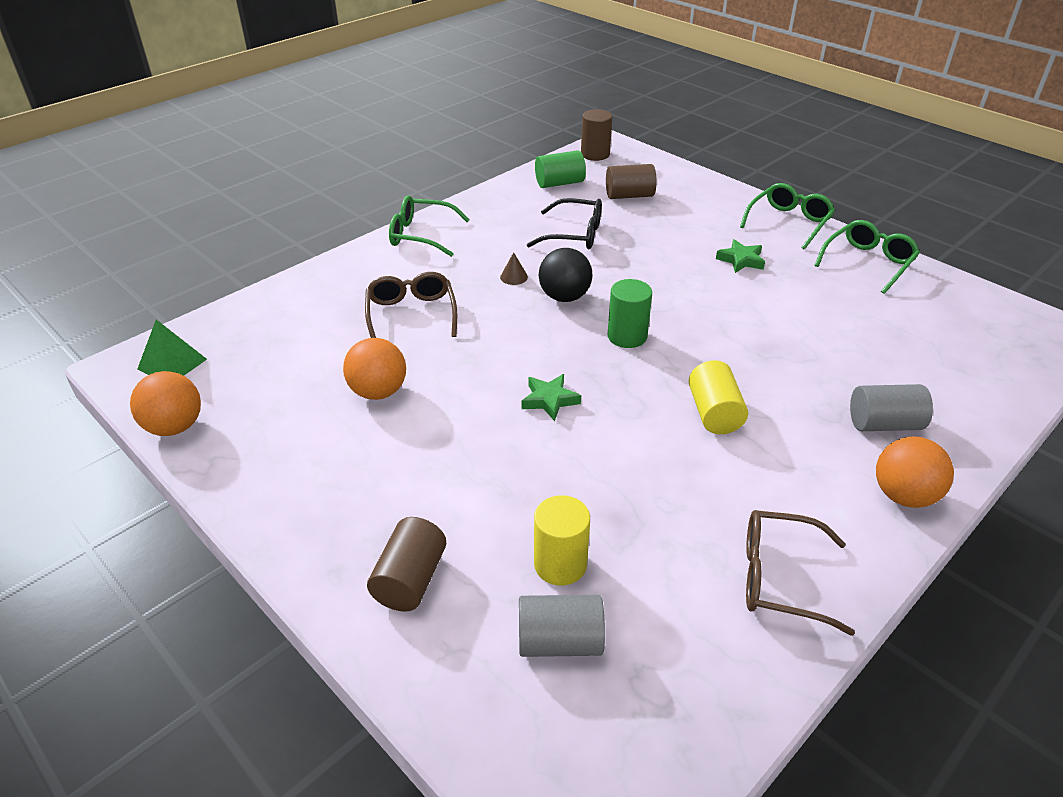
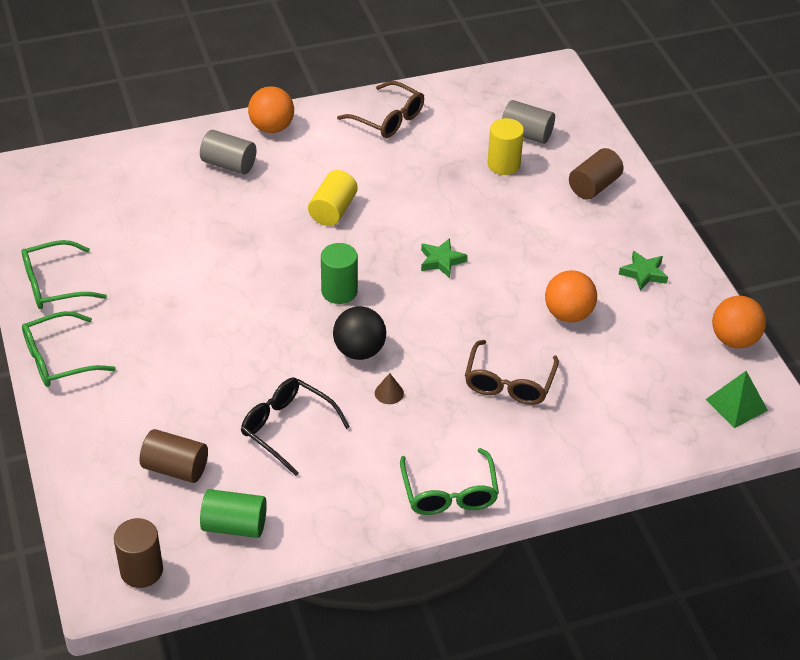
camera: 155 degrees left, 5 degrees up
green glasses [389,195,470,257] -> green glasses turned 45 degrees clockwise [400,448,499,515]
green star [716,239,765,273] -> green star moved to [619,251,668,291]

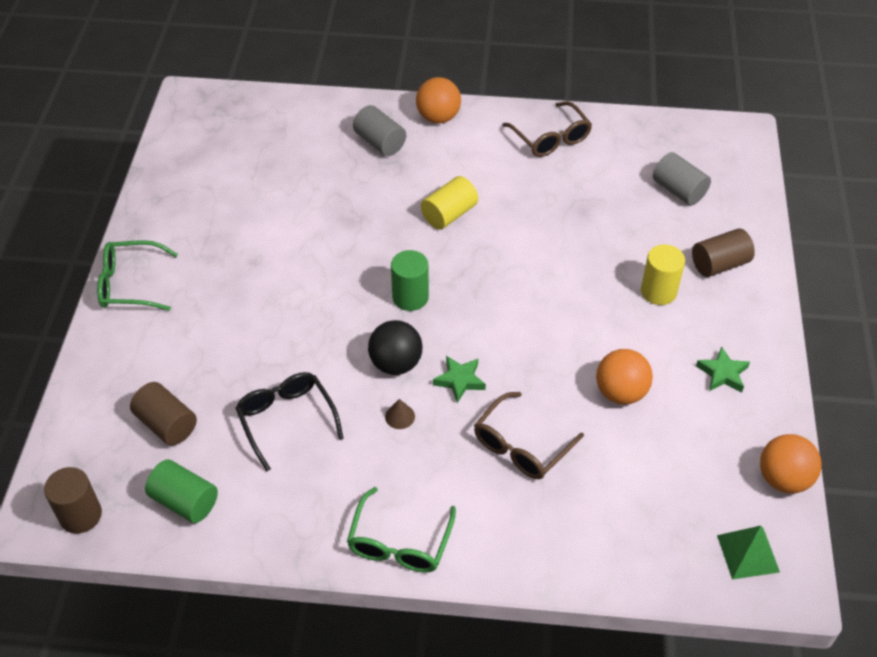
camera: 25 degrees right, 5 degrees up
green glasses [22,240,107,309] -> none
green star [421,238,468,278] -> green star moved to [433,356,486,403]
yellow cylinder [487,118,524,175] -> yellow cylinder moved to [641,245,685,305]

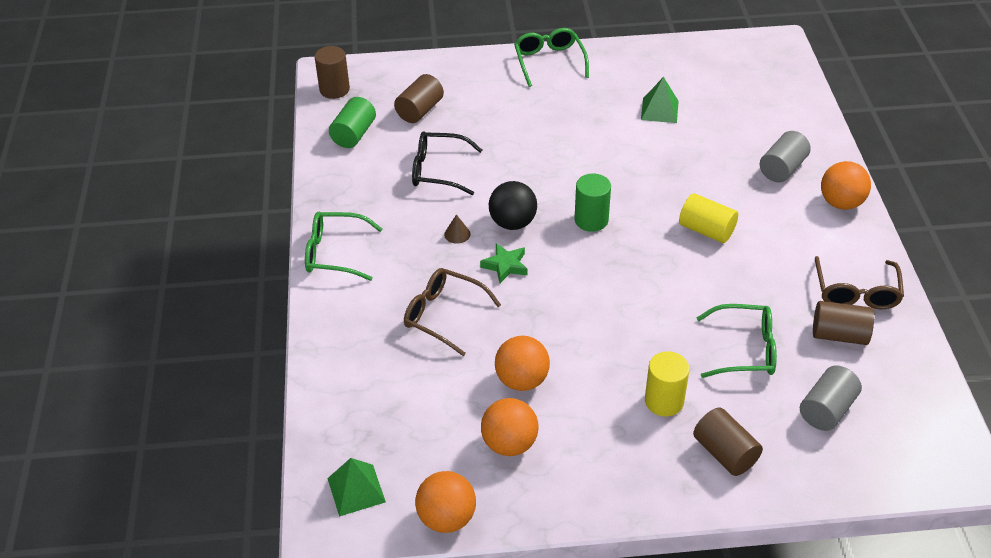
camera: 80 degrees right, 5 degrees down
black glasses [235,372,344,472] -> black glasses turned 135 degrees counterclockwise [412,131,482,195]
brown glasses [503,101,592,157] -> brown glasses turned 45 degrees counterclockwise [815,256,904,309]
green star [696,346,750,392] -> none
none -> orange ball [481,398,539,456]
none -> green pyramid [641,77,679,123]
none -> green glasses [697,304,777,378]
none -> brown cylinder [813,301,874,345]

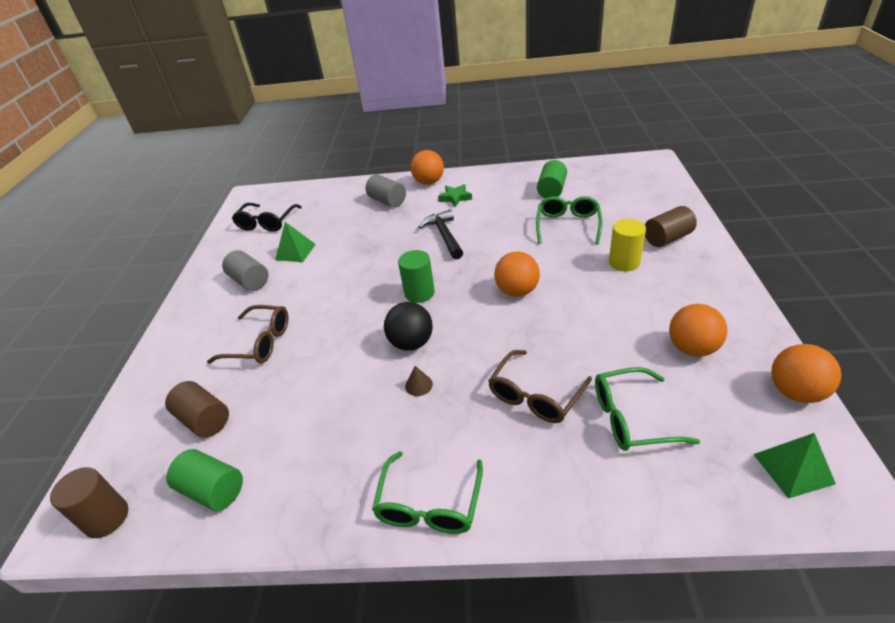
camera: 80 degrees left, 5 degrees down
black glasses [412,131,482,195] -> black glasses moved to [232,203,302,232]
green star [480,243,528,283] -> green star moved to [438,184,472,207]
orange ball [495,336,550,391] -> orange ball moved to [494,251,540,297]
green glasses [514,28,589,87] -> green glasses moved to [595,367,700,451]
yellow cylinder [679,193,738,243] -> black hammer [418,209,463,259]
grey cylinder [800,365,862,431] -> grey cylinder moved to [222,250,268,291]
brown cylinder [813,301,874,345] -> green cylinder [537,160,567,198]
brown glasses [815,256,904,309] -> brown glasses moved to [207,305,289,364]

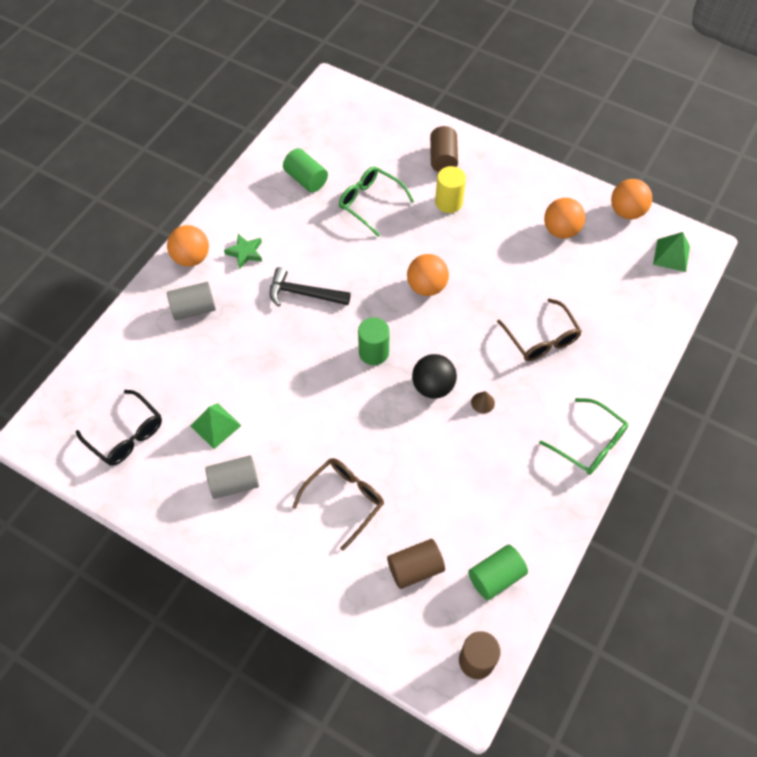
camera: 65 degrees left, 20 degrees up
green glasses [595,367,700,451] -> none

